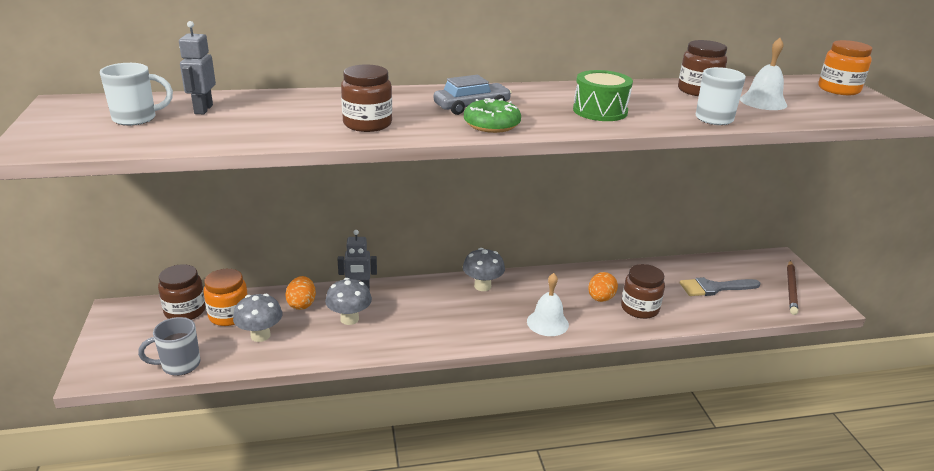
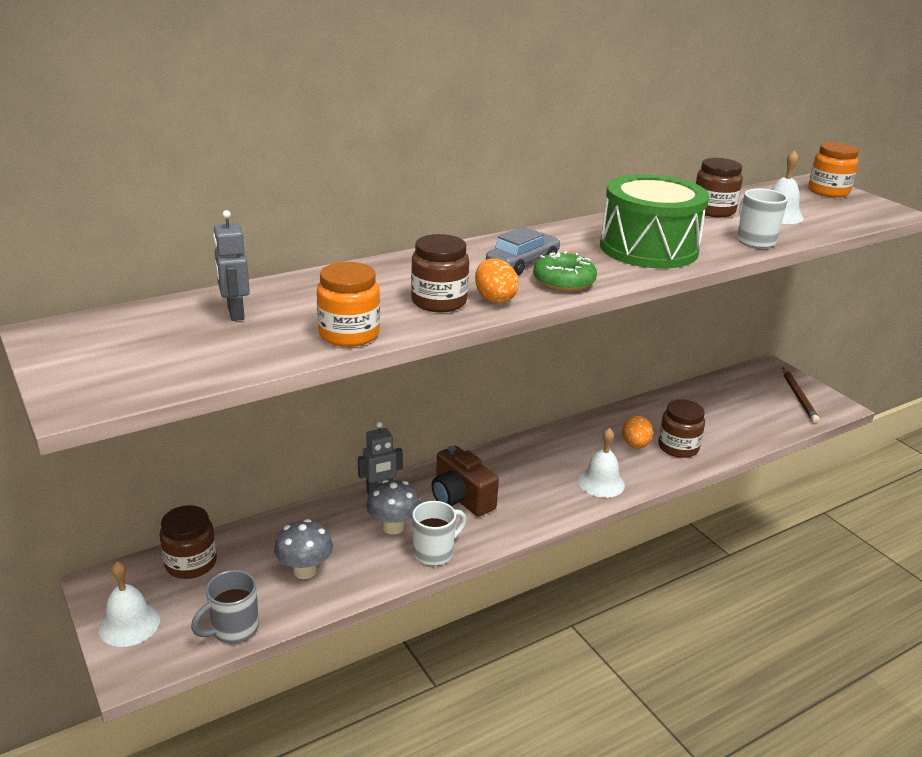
camera: 20 degrees left, 0 degrees up
white mug [100,63,173,126] -> white mug moved to [412,501,466,566]
orange jar [203,269,248,326] -> orange jar moved to [317,262,380,347]
orange egg [285,276,316,310] -> orange egg moved to [475,258,519,303]
grey mushroom [463,248,505,291] -> none
green drum [573,70,633,121] -> green drum [600,174,709,268], size x1.68
grey brush [680,277,761,296] -> none
none -> white bell [99,561,160,647]
none -> brown camera [431,446,499,517]

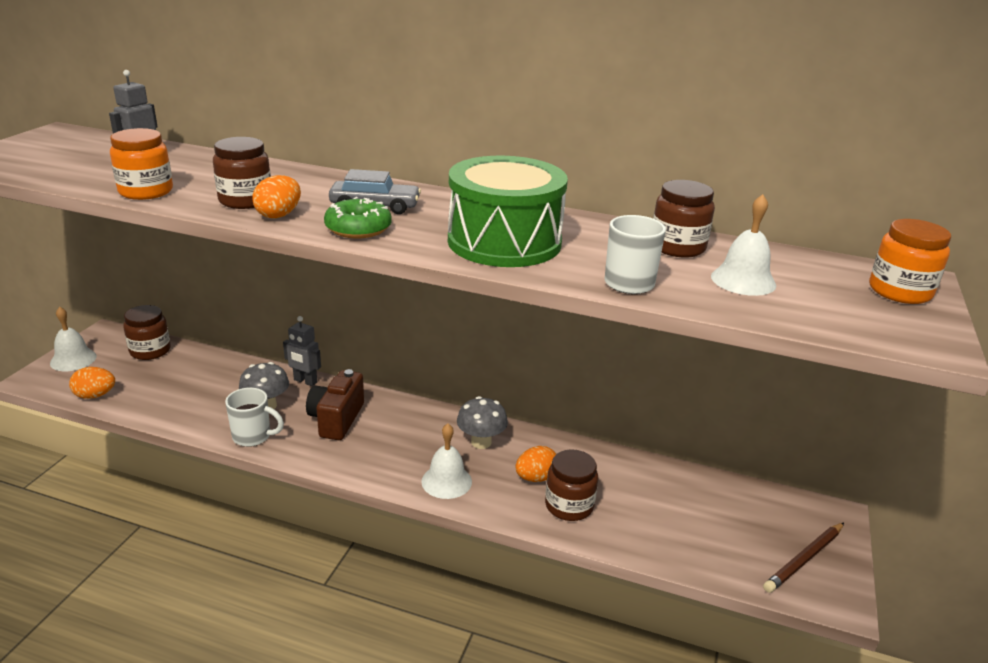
camera: 50 degrees right, 0 degrees up
grey mug [191,570,259,644] -> orange egg [69,367,115,399]
grey mushroom [274,519,333,579] -> grey mushroom moved to [457,396,508,449]

